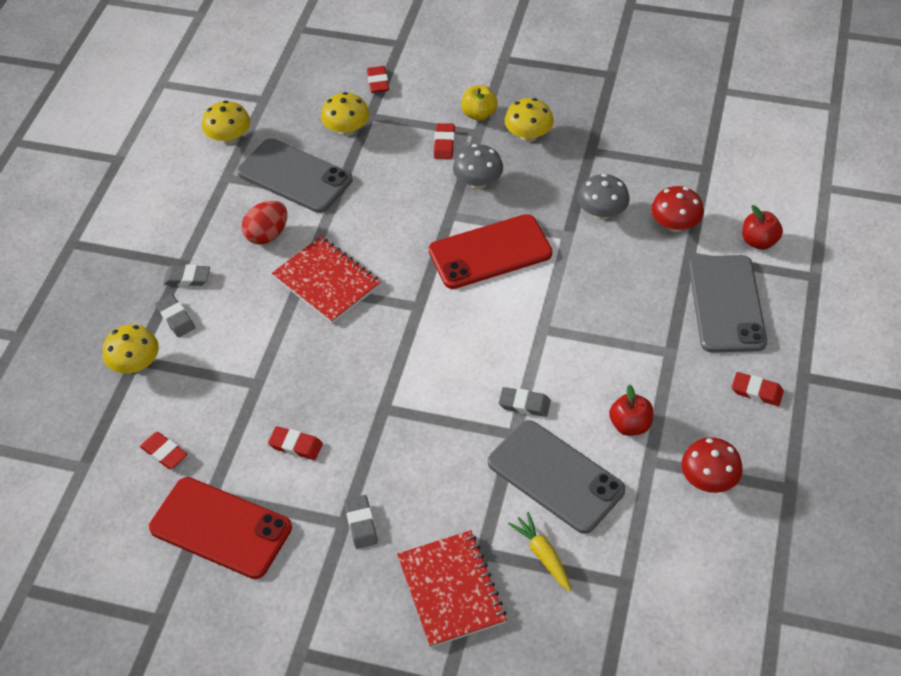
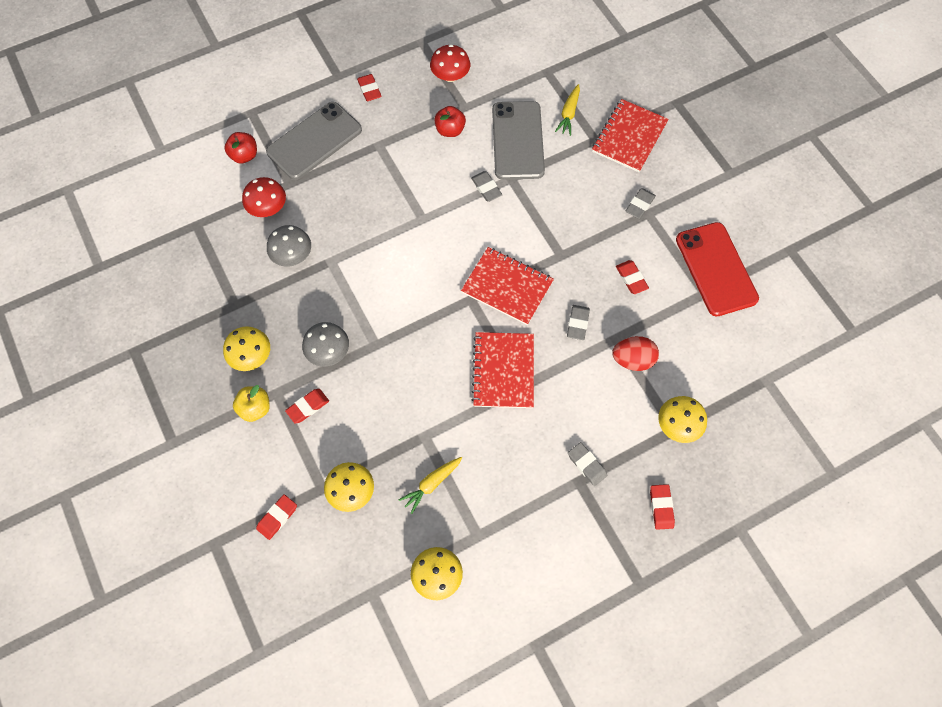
camera: 135 degrees left, 15 degrees up
red eraser [140,432,188,469] -> red eraser moved to [650,484,675,530]
grey eraser [155,295,195,337] -> grey eraser moved to [567,305,590,340]
grey phone [237,138,352,213] -> yellow carrot [399,457,462,514]
red egg [242,201,287,245] -> red egg moved to [612,336,659,371]
red phone [429,214,552,289] -> none
none -> red notebook [461,247,554,325]

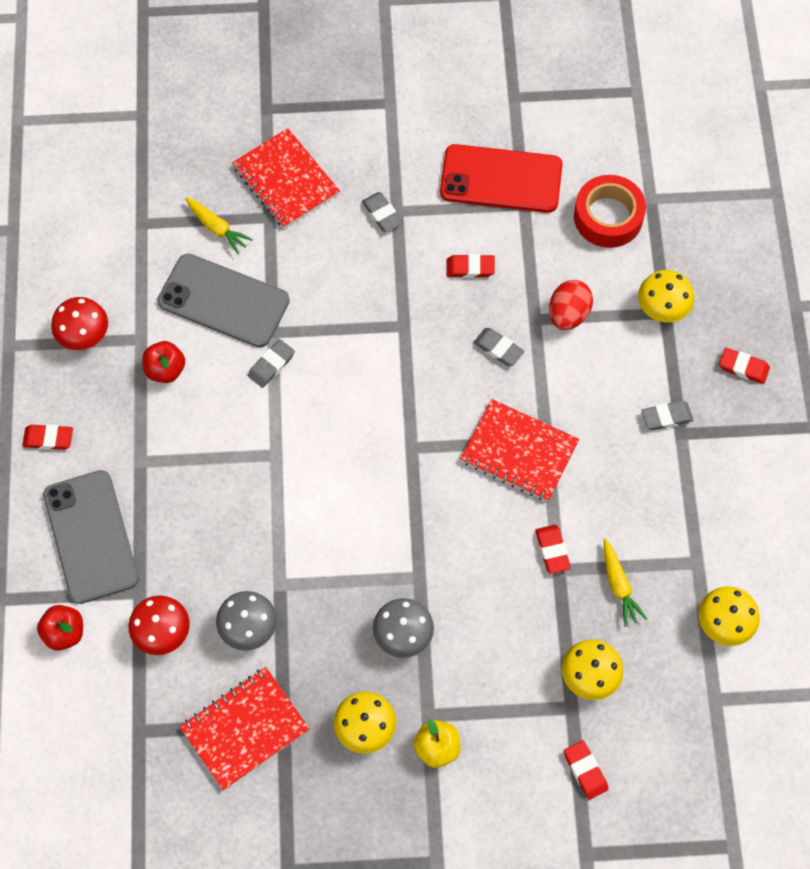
camera: 65 degrees left, 0 degrees up
red eraser [285,389,329,423] -> red eraser moved to [536,525,571,574]
red notebook [461,247,554,325] -> red notebook moved to [180,667,310,790]
grey eraser [471,171,502,202] -> grey eraser turned 45 degrees counterclockwise [248,339,295,388]
none -> red tape [574,175,646,248]

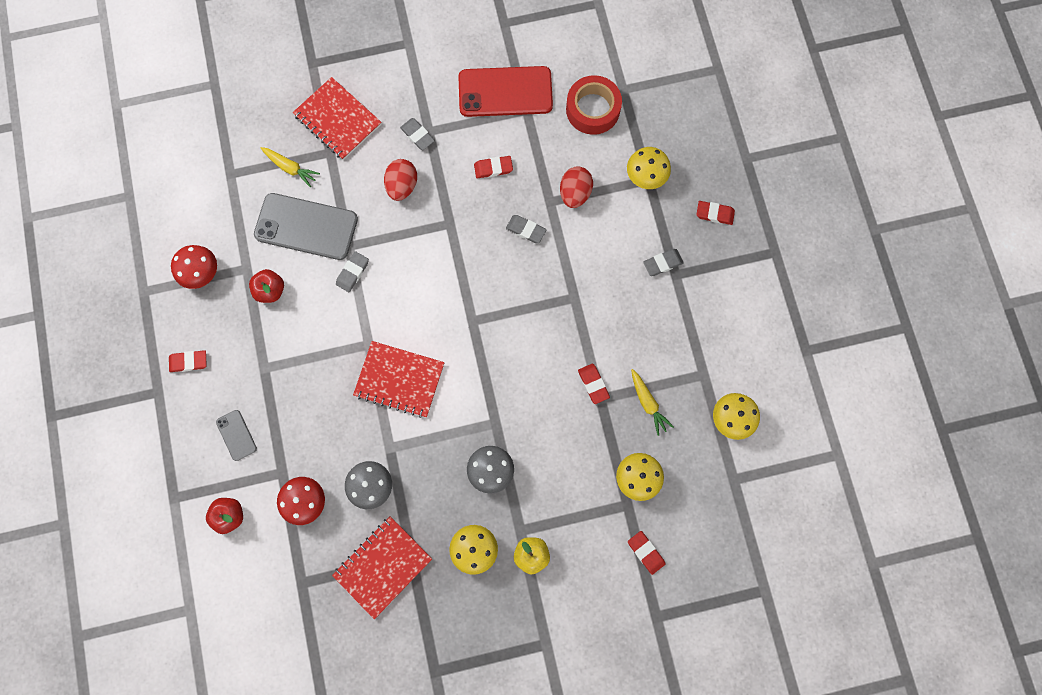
camera: 10 degrees left, 10 degrees up
grey phone [43,470,139,604] -> grey phone [216,410,257,461], size x0.47
red notebook [460,399,579,502] -> red notebook moved to [353,341,444,418]
none -> red egg [384,159,417,201]

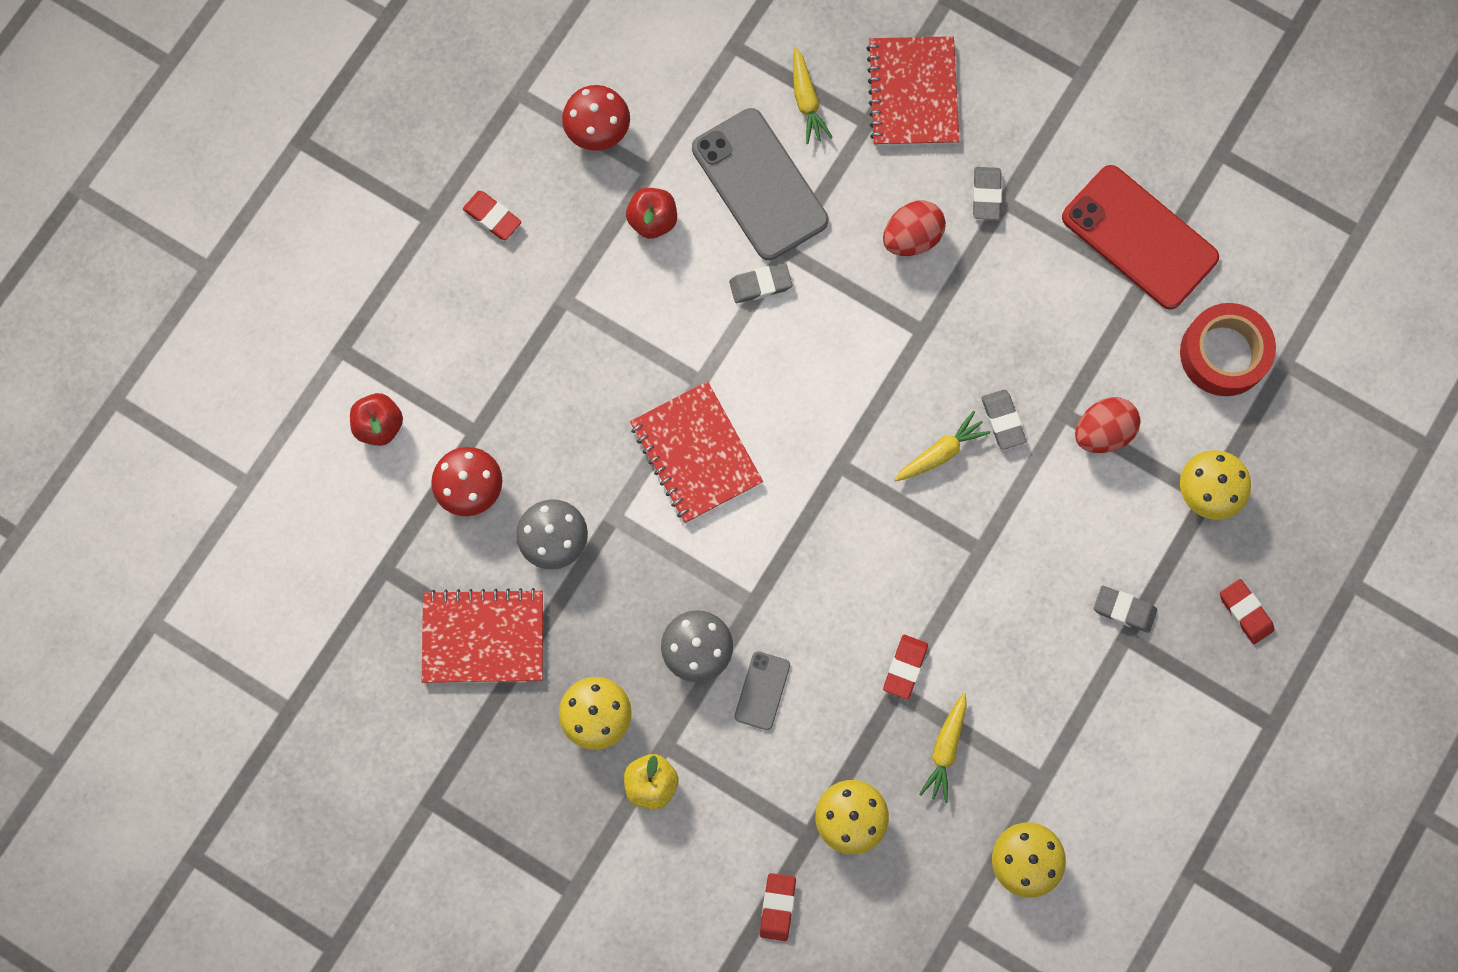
camera: 45 degrees right, 0 degrees up
grey phone [216,410,257,461] -> grey phone moved to [734,651,790,730]
red eraser [474,156,513,178] -> none
none -> yellow carrot [894,411,990,481]

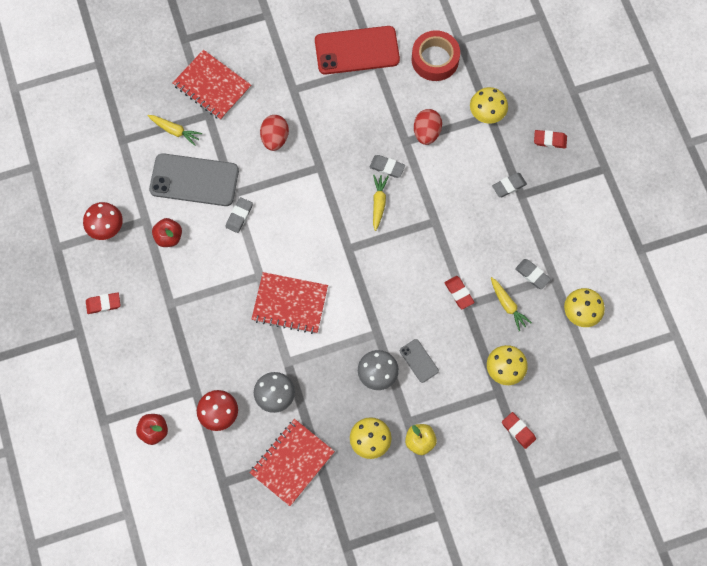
camera: 50 degrees left, 5 degrees down
grey eraser [973,167,1002,220] -> grey eraser moved to [515,259,551,289]

